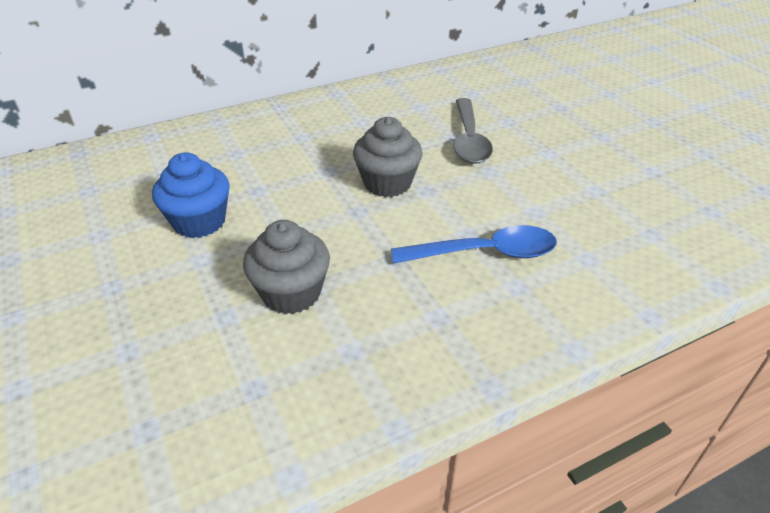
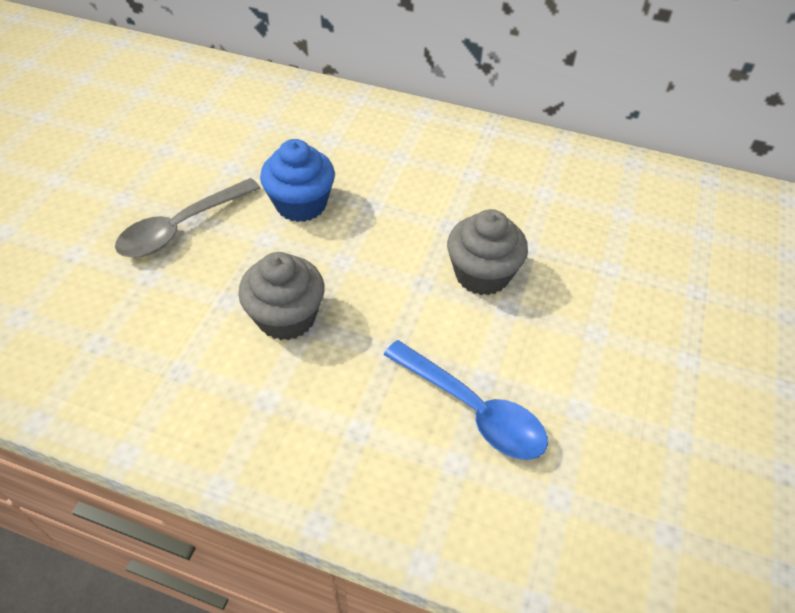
camera: 45 degrees right, 10 degrees up
grey spoon [453,98,493,164] -> grey spoon moved to [115,178,260,257]

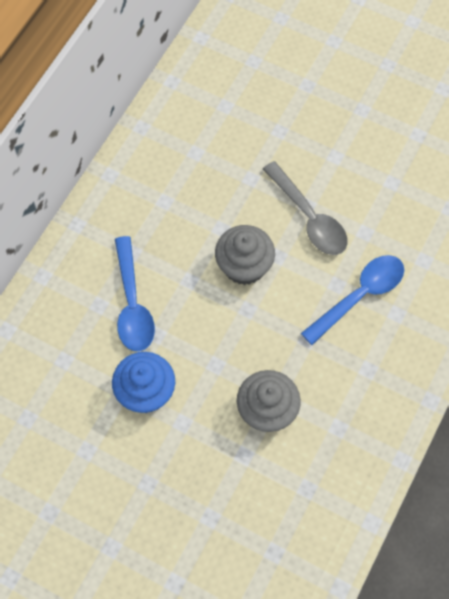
camera: 80 degrees left, 15 degrees up
grey spoon [115,178,260,257] -> grey spoon moved to [263,161,347,255]
none -> blue spoon [115,236,155,351]

